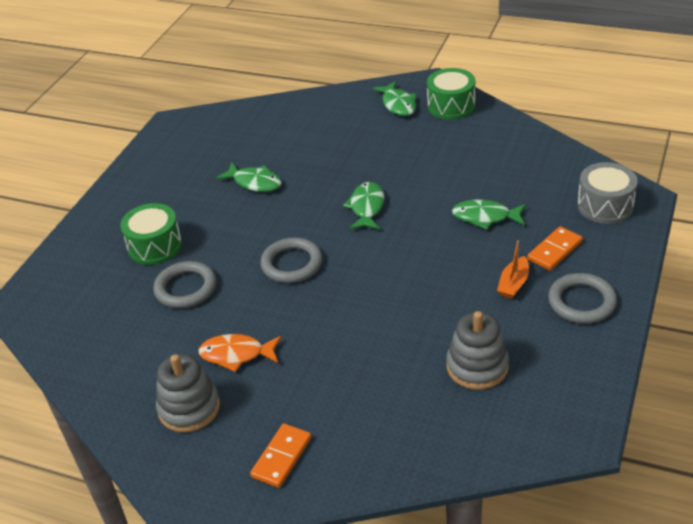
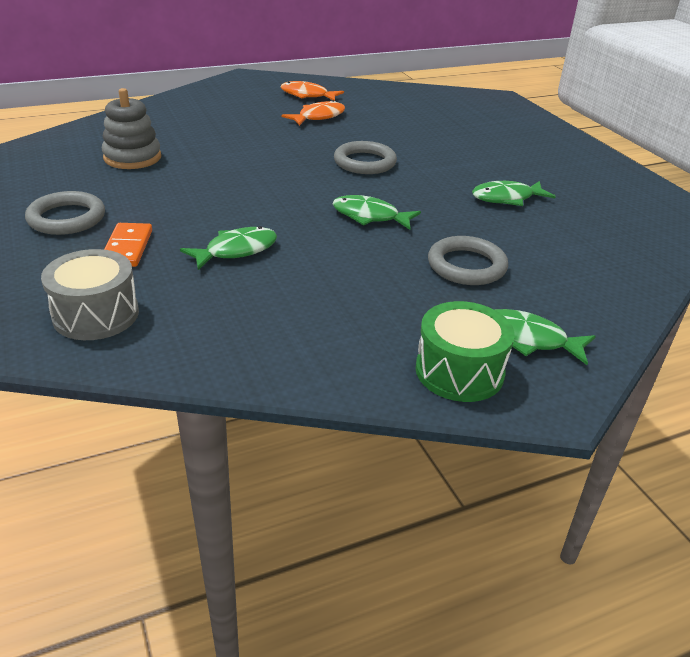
camera: 130 degrees right, 5 degrees down
green drum [120,203,182,265] -> none
grey ring [153,261,216,308] -> grey ring moved to [428,236,508,285]
grey stacking toy [156,354,220,433] -> orange fish [281,81,344,101]
orange domino [250,423,312,488] -> none
green fish [343,182,385,230] -> green fish turned 150 degrees clockwise [333,195,421,230]
orange boat [497,241,529,299] -> none

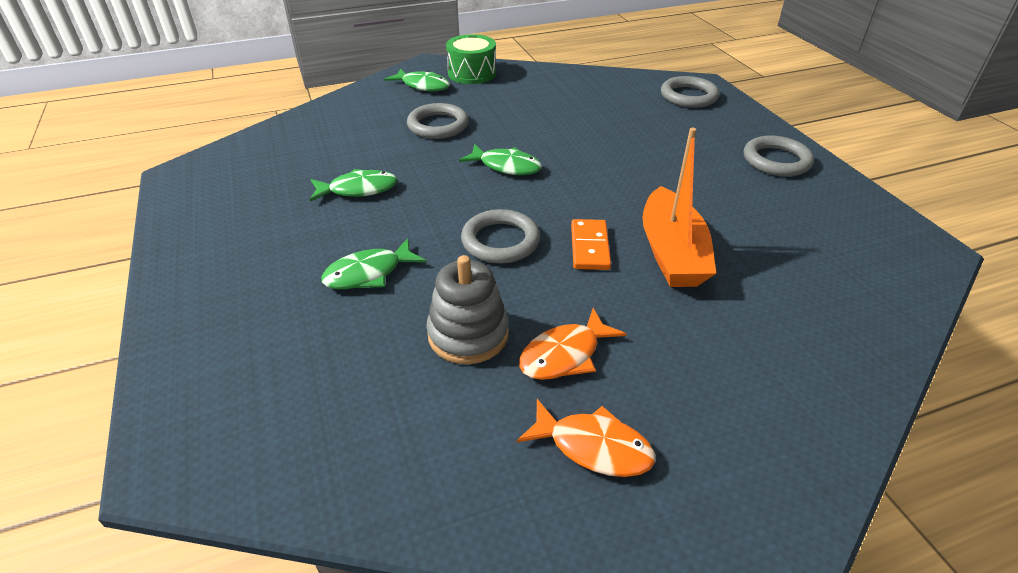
camera: 175 degrees left, 5 degrees up
grey drum [41,249,139,340] -> grey ring [661,76,719,108]
grey stacking toy [102,88,161,169] -> grey stacking toy moved to [426,255,509,364]
orange domino [104,223,152,267] -> orange domino moved to [571,219,611,270]
green fish [180,226,277,270] -> green fish moved to [321,238,426,289]
none -> orange boat [643,128,716,287]

